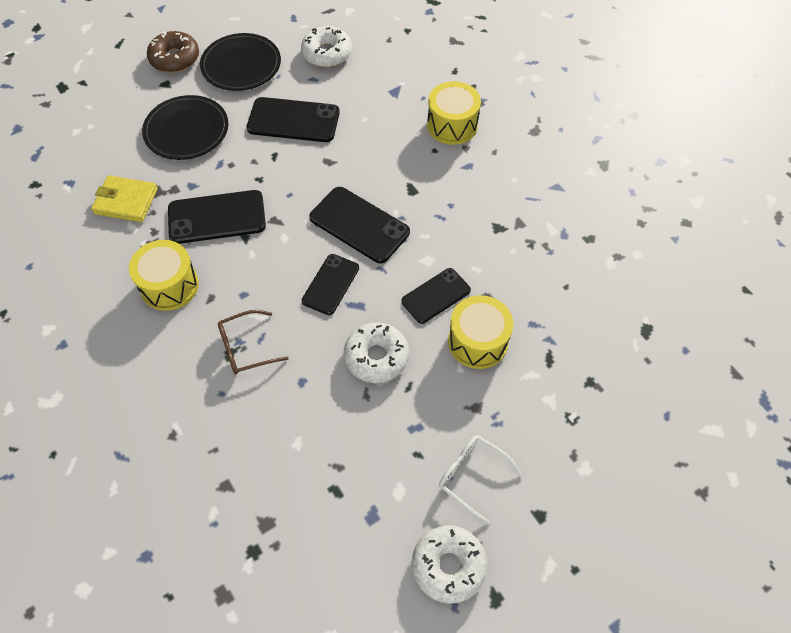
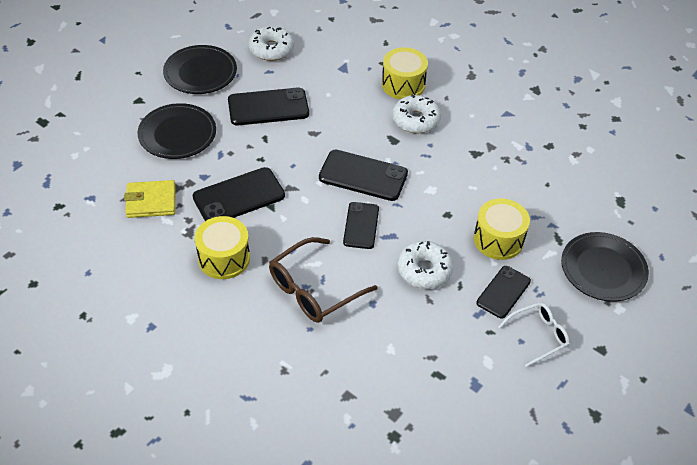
camera: 20 degrees left, 10 degrees down
brown donut [147,31,199,73] -> none
brown glasses [218,310,289,374] -> brown glasses [269,237,378,323], size x1.59
black phone [402,268,471,324] -> black phone moved to [476,266,531,319]
white donut [412,525,487,604] -> white donut moved to [392,94,441,133]
white glasses [439,435,522,524] -> white glasses turned 135 degrees clockwise [498,302,570,367]
none -> black plate [561,232,649,302]

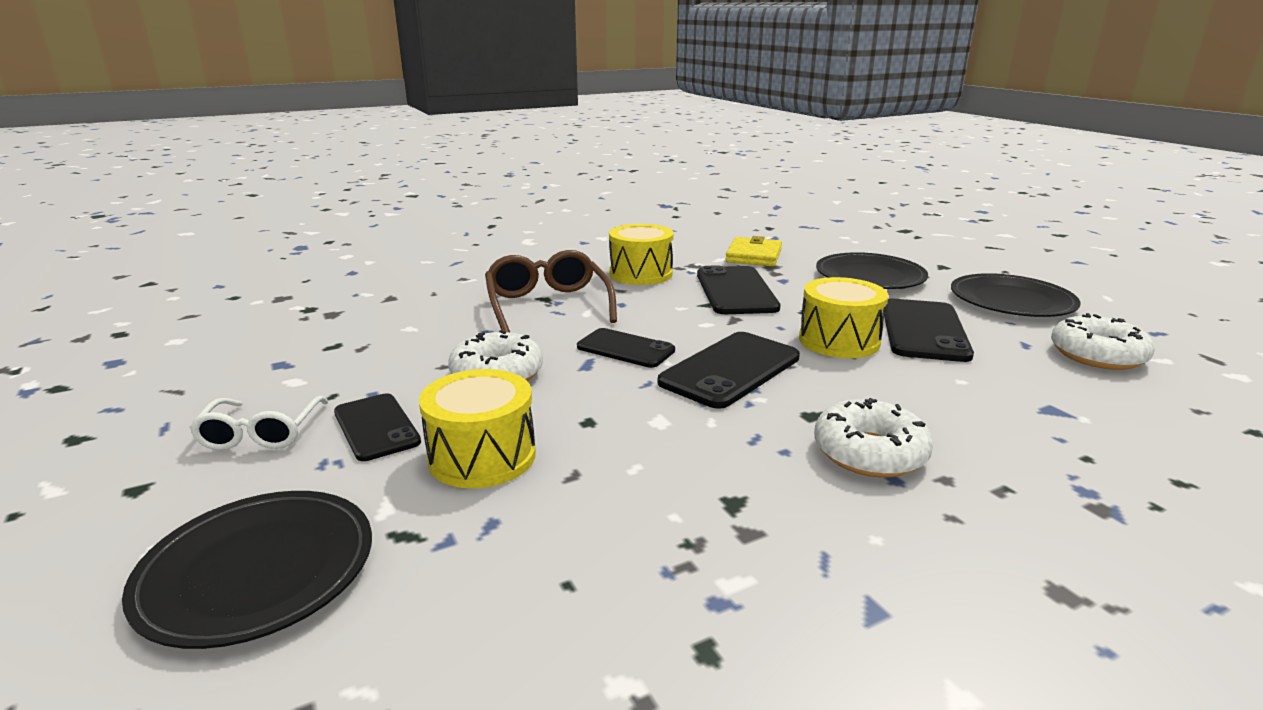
camera: 115 degrees right, 25 degrees down
yellow drum [382,47,428,99] -> yellow drum moved to [799,277,888,358]

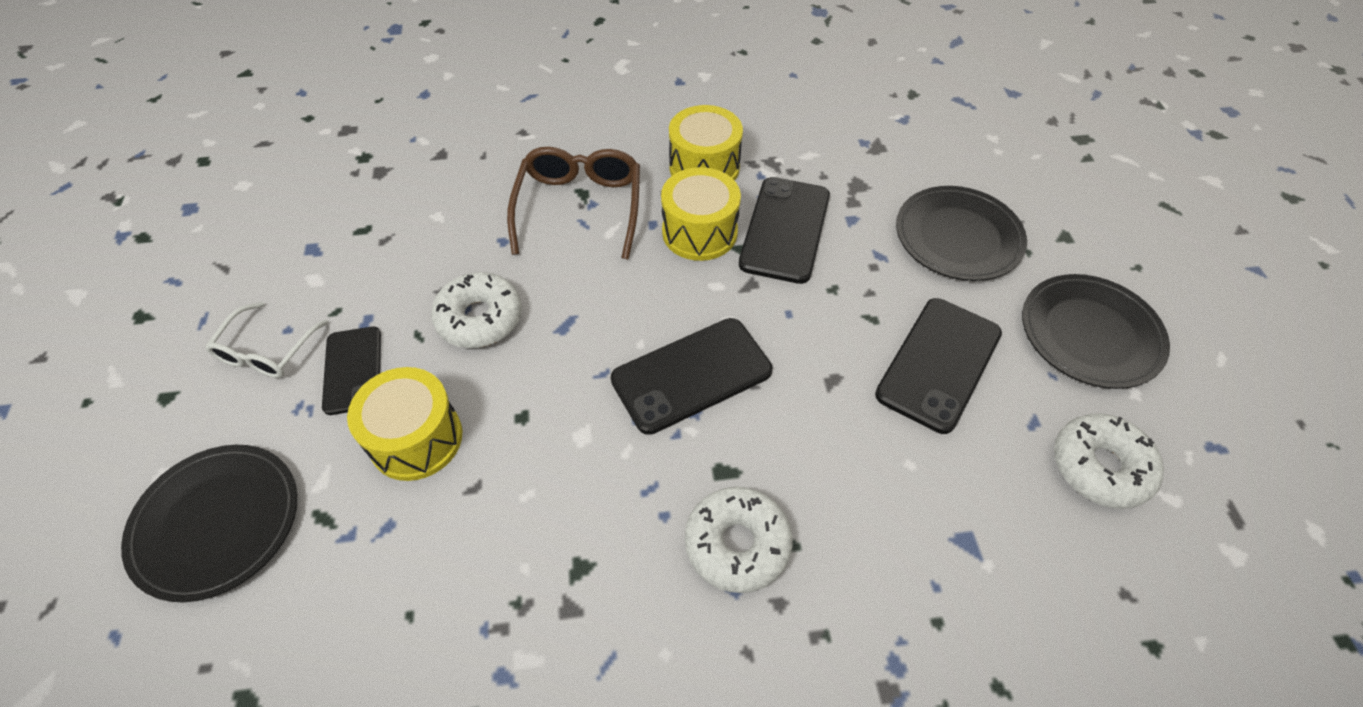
camera: 20 degrees right, 30 degrees up
black phone [577,328,675,368] -> none
yellow wallet [725,236,782,266] -> none
yellow drum [799,277,888,358] -> yellow drum moved to [661,167,741,261]

